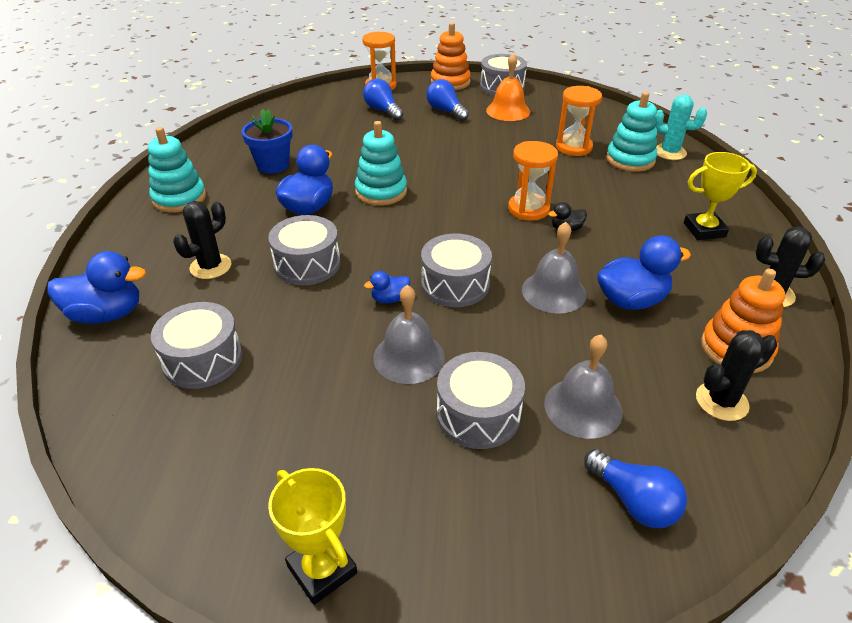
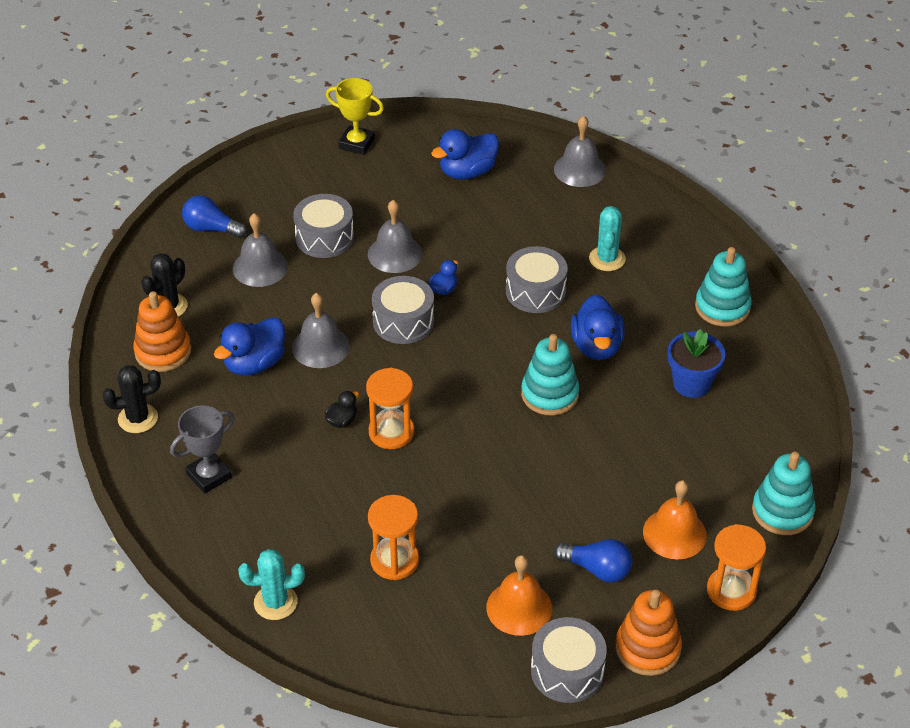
camera: 150 degrees right, 5 degrees up
blue duck [48,251,146,324] -> blue duck moved to [431,129,499,180]
grey drum [151,302,242,389] -> none
black cactus [173,201,231,279] -> turquoise cactus [589,206,626,271]
blue light bulb [363,79,403,121] -> orange bell [643,480,707,559]
turquoise stacking toy [606,92,657,172] -> turquoise stacking toy moved to [752,452,815,535]
yellow trophy [684,152,757,240] -> grey trophy [170,405,234,494]
none -> grey bell [554,116,606,187]

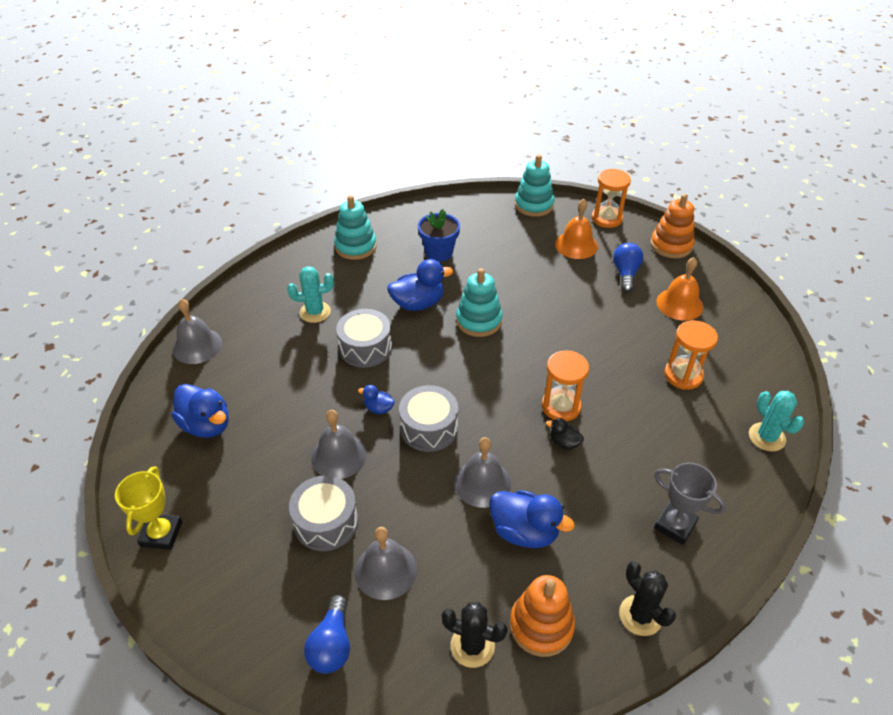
camera: 105 degrees left, 0 degrees up
grey drum [531,617,607,703] -> none

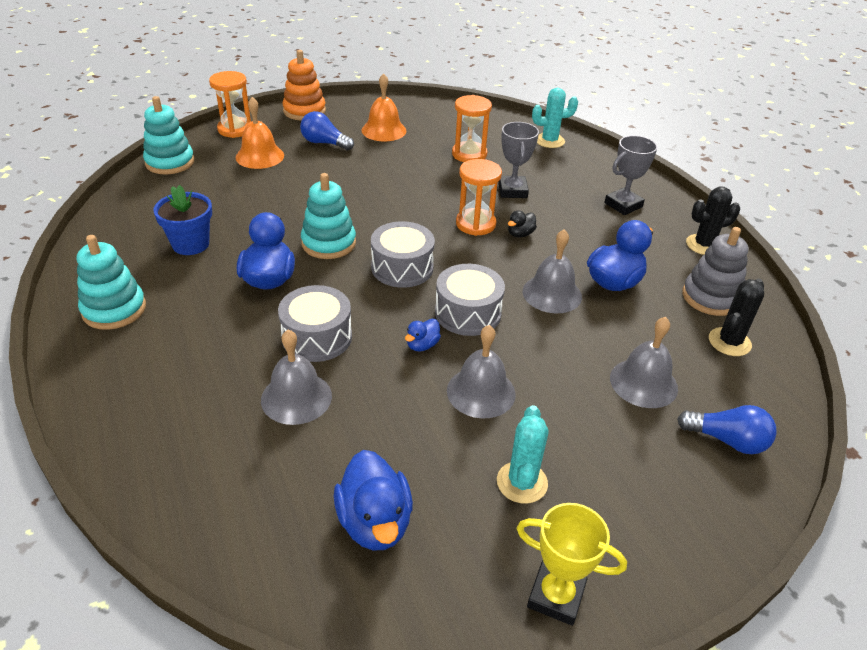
camera: 75 degrees left, 5 degrees down
blue duck [172,384,229,438] -> blue duck turned 105 degrees clockwise [334,450,413,550]
grey bell [173,299,222,364] -> grey bell moved to [261,330,332,425]
turquoise cactus [287,266,334,323] -> turquoise cactus moved to [497,405,549,504]
grey drum [289,475,358,551] -> grey drum moved to [371,221,435,288]
orange stacking toy [510,575,575,657] -> grey stacking toy [683,227,748,316]
none -> grey trophy [498,122,539,198]

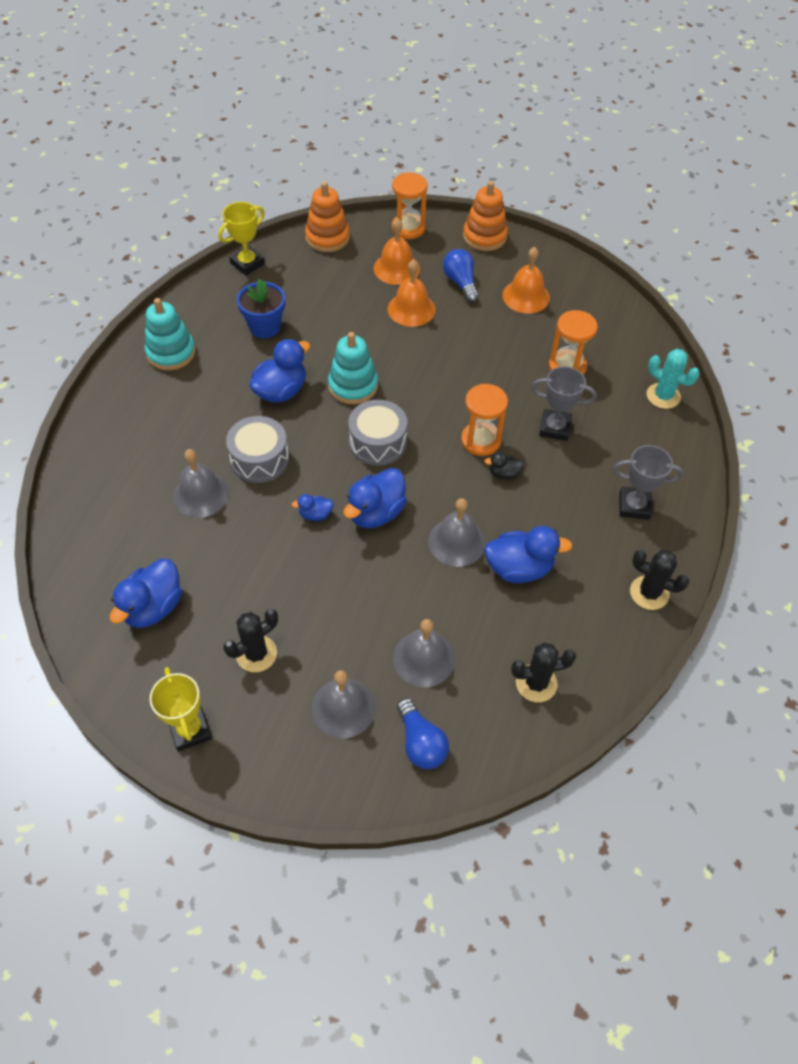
camera: 45 degrees right, 15 degrees up
turquoise stacking toy [143,96,194,174] -> orange stacking toy [305,182,350,252]
grey drum [435,264,505,336] -> blue duck [343,468,407,528]
grey bell [447,325,516,419] -> grey bell moved to [312,670,375,738]
turquoise cactus [497,405,549,504] -> black cactus [223,609,278,672]
grey trophy [498,122,539,198] -> grey trophy turned 60 degrees clockwise [531,366,597,441]
grey stacking toy [683,227,748,316] -> none
none -> yellow trophy [218,202,265,275]
none -> orange bell [388,260,436,327]

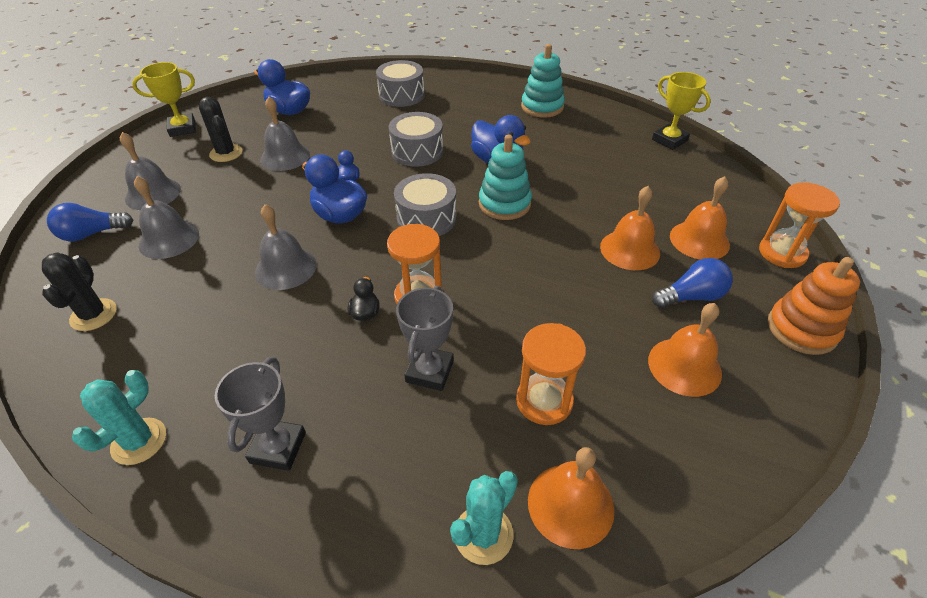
camera: 95 degrees right, 10 degrees down
grey bell [173,449,229,518] -> grey bell moved to [260,97,310,171]
blue flower pot [237,279,285,338] -> none
orange stacking toy [305,182,350,252] -> none
blue duck [484,526,572,583] -> none
black cactus [630,550,689,610] -> turquoise cactus [72,370,166,465]
none -> grey drum [376,60,425,107]
none -> orange bell [528,447,615,549]

